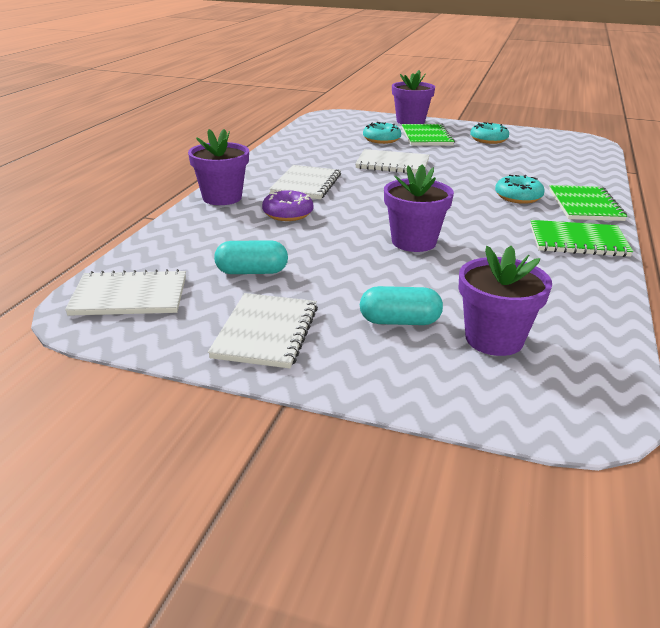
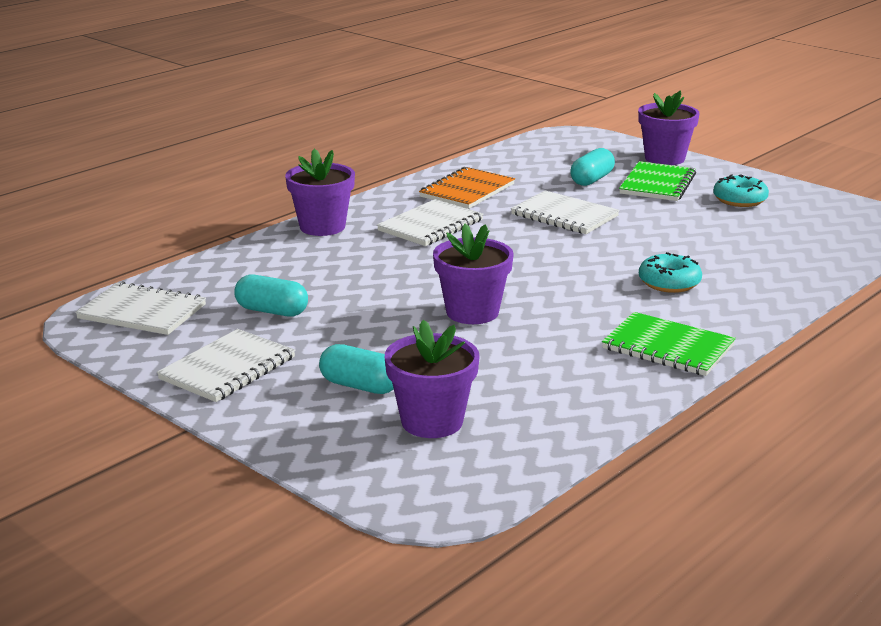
camera: 25 degrees right, 5 degrees down
purple donut [262,189,313,221] -> none
turquoise donut [363,122,401,144] -> turquoise capsule [570,148,615,186]
green notebook [549,185,627,221] -> none
none -> orange notebook [419,167,515,209]

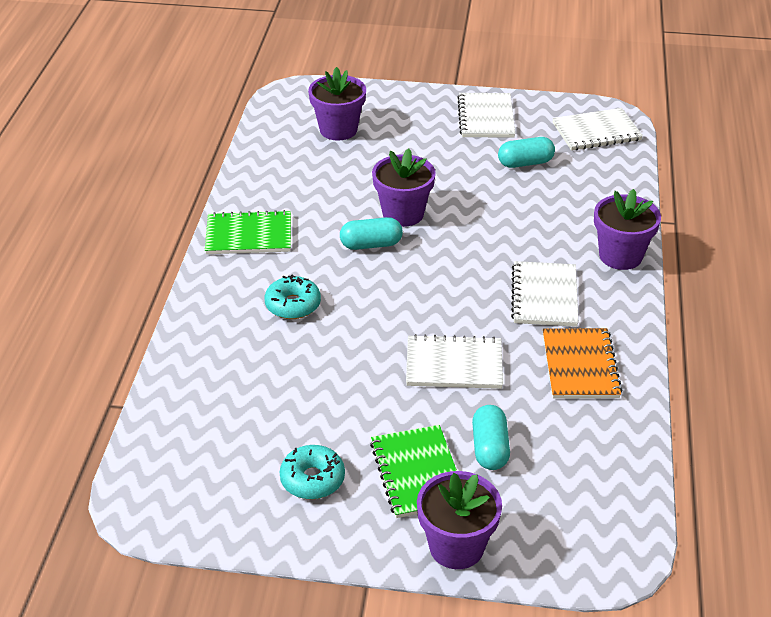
camera: 145 degrees right, 15 degrees up
turquoise capsule [319,344,394,394] -> turquoise capsule moved to [340,217,403,250]

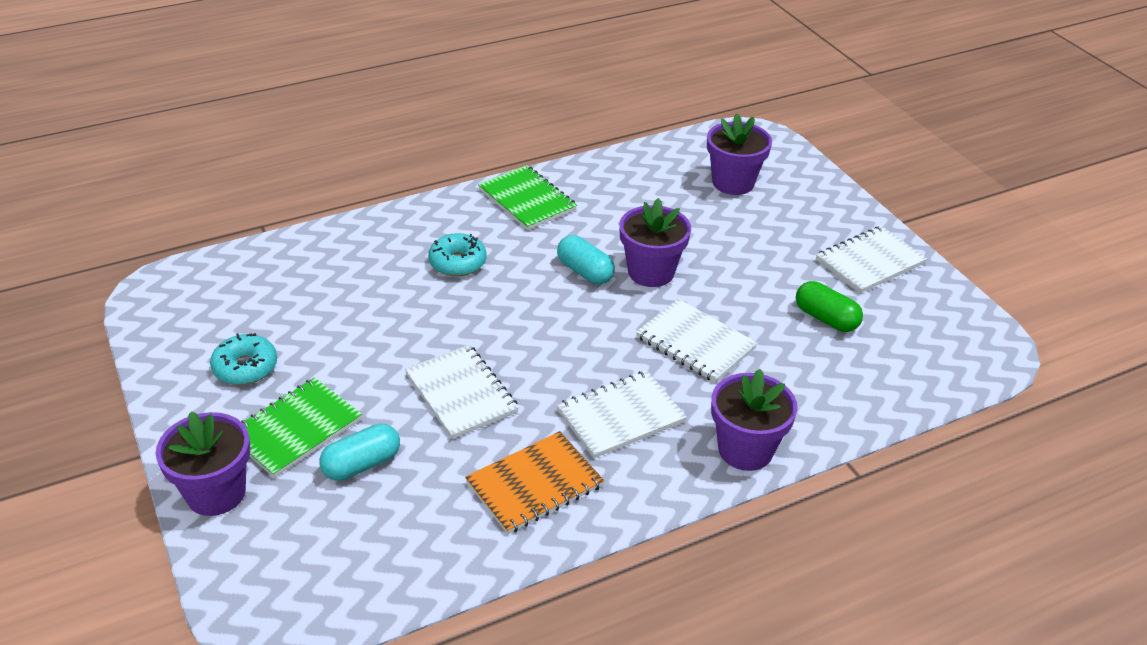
camera: 55 degrees right, 0 degrees up
turquoise capsule [498,137,555,168] -> green capsule [796,281,863,332]
white notebook [552,108,643,151] -> white notebook moved to [636,299,758,383]

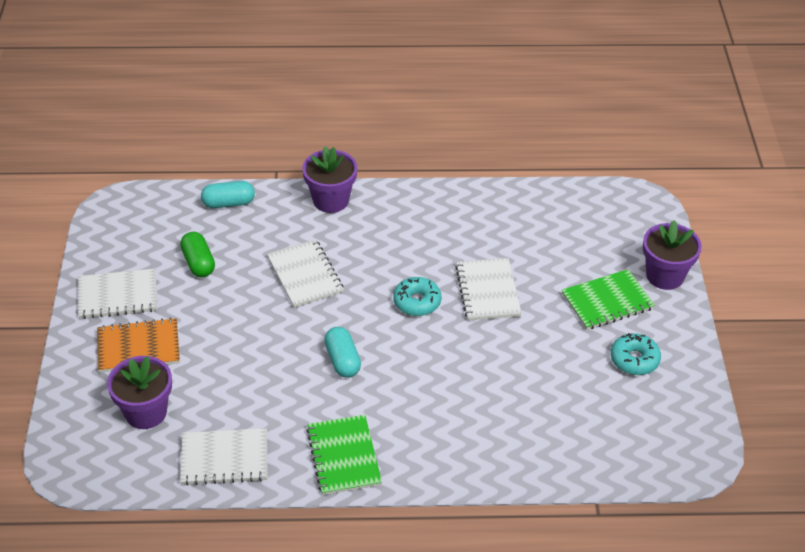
camera: 155 degrees left, 5 degrees up
turquoise capsule [319,423,400,481] -> turquoise capsule moved to [201,181,255,208]
turquoise donut [428,233,487,277] -> turquoise donut moved to [393,277,441,316]
orange notebook [465,431,604,534] -> orange notebook moved to [97,318,180,373]
white notebook [557,371,687,458] -> white notebook moved to [180,428,267,486]
purple flower pot [619,198,691,287] -> none

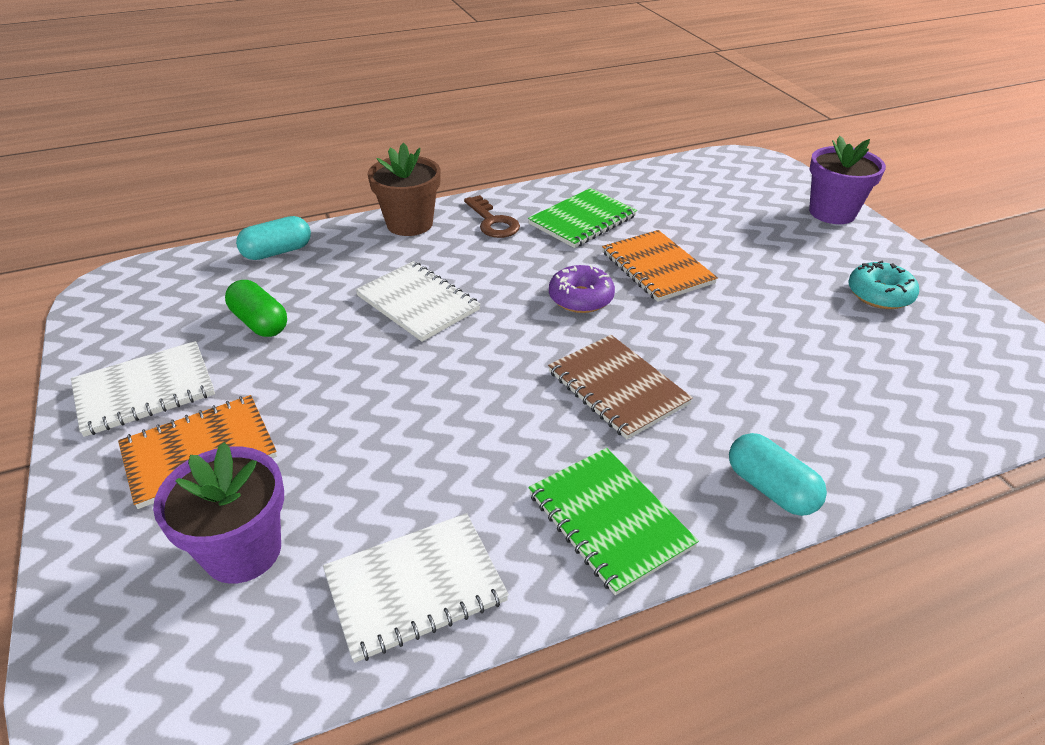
camera: 20 degrees left, 5 degrees down
purple flower pot [302,146,357,213] -> brown flower pot [367,143,441,236]
turquoise capsule [324,327,361,378] -> turquoise capsule moved to [729,433,827,516]
turquoise donut [393,277,441,316] -> purple donut [549,265,615,313]
white notebook [455,258,522,321] -> orange notebook [602,230,718,302]
green notebook [562,269,655,330] -> green notebook moved to [528,188,637,248]
none -> brown key [464,195,520,238]
none -> brown notebook [548,335,693,439]

